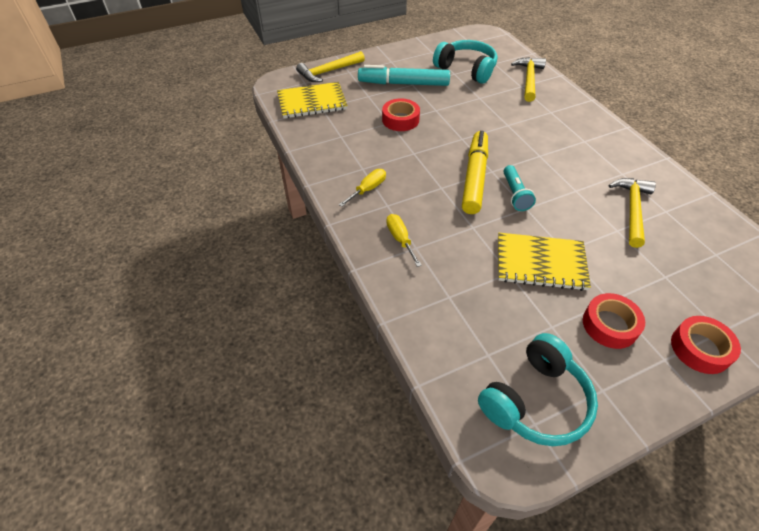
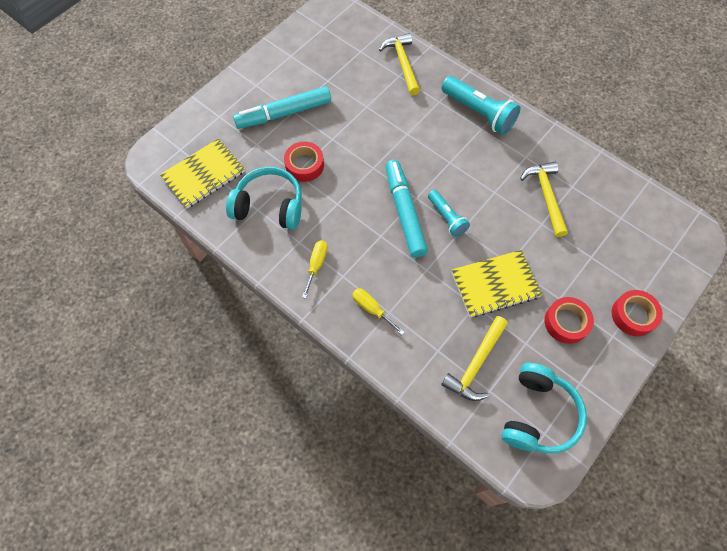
camera: 25 degrees left, 15 degrees up
yellow hammer [296,51,365,82] -> yellow hammer moved to [441,316,508,401]
turquoise headphones [433,40,497,84] -> turquoise headphones moved to [226,167,302,230]
yellow marker [462,131,488,214] -> turquoise marker [385,160,428,258]
none -> turquoise flashlight [441,76,521,135]

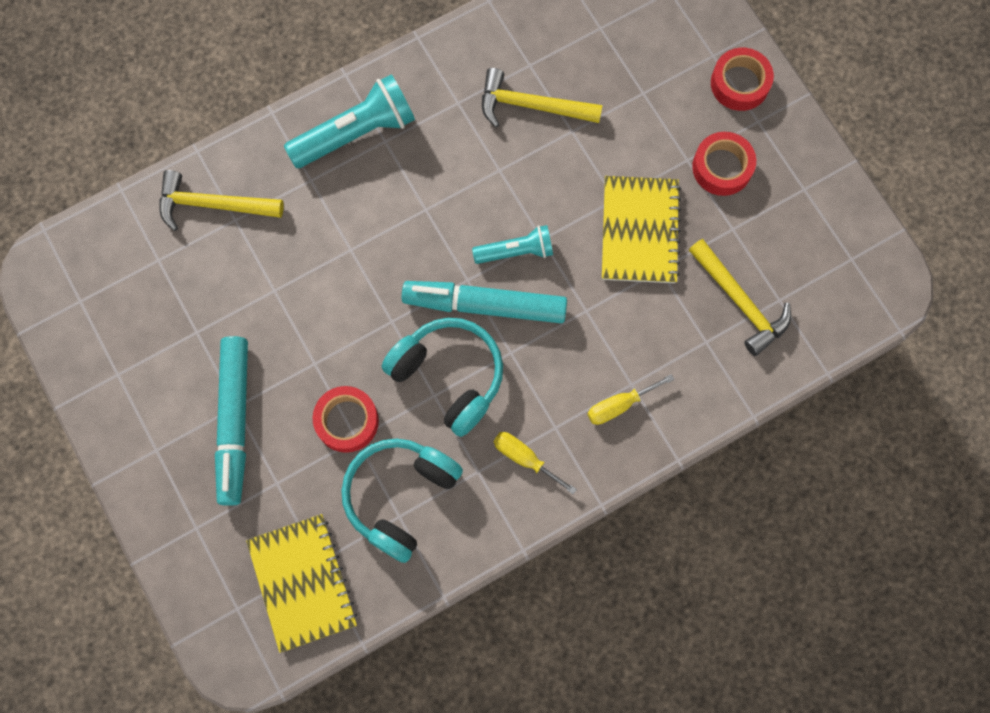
camera: 70 degrees left, 10 degrees up
turquoise headphones [502,363,587,454] -> turquoise headphones moved to [382,318,503,437]

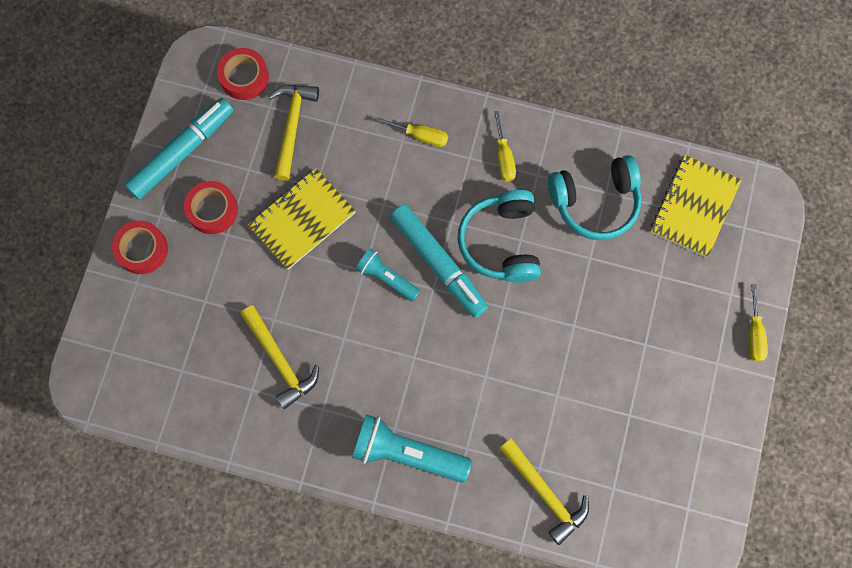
camera: 135 degrees left, 0 degrees up
turquoise marker [215,336,248,506] -> turquoise marker moved to [124,98,233,199]
red tape [313,386,379,453] -> red tape moved to [217,48,269,100]
none -> yellow screwdriver [749,285,768,361]

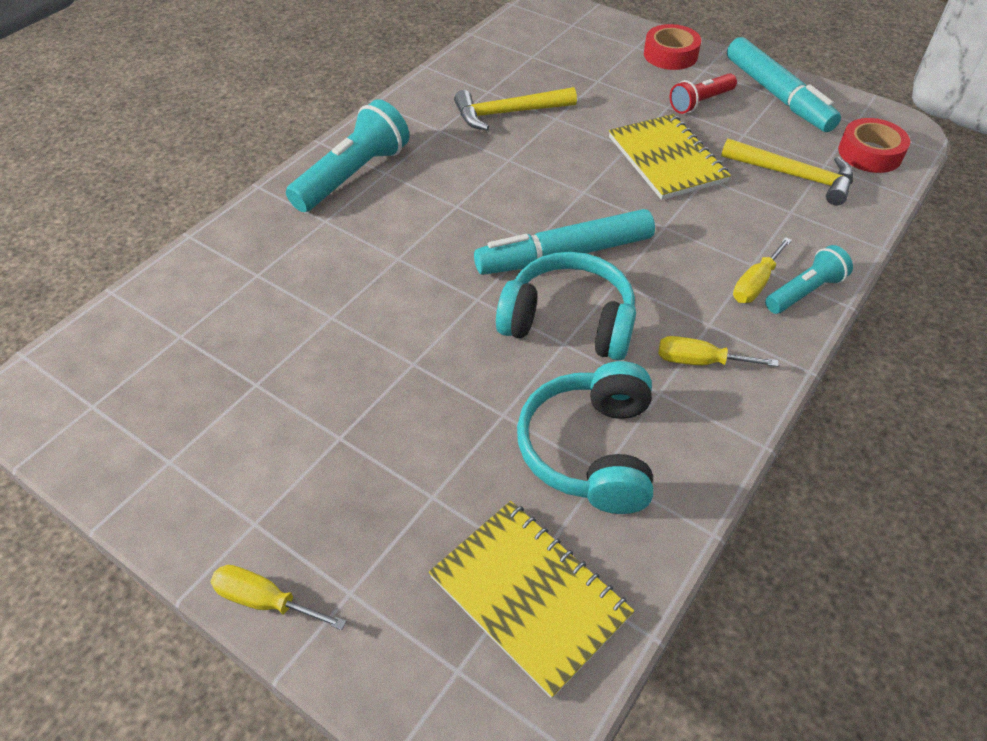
camera: 110 degrees right, 25 degrees down
red tape [184,181,238,234] -> red flashlight [670,73,737,114]
turquoise flashlight [356,248,420,301] -> turquoise flashlight moved to [765,245,853,314]
yellow hammer [499,438,589,545] -> none

